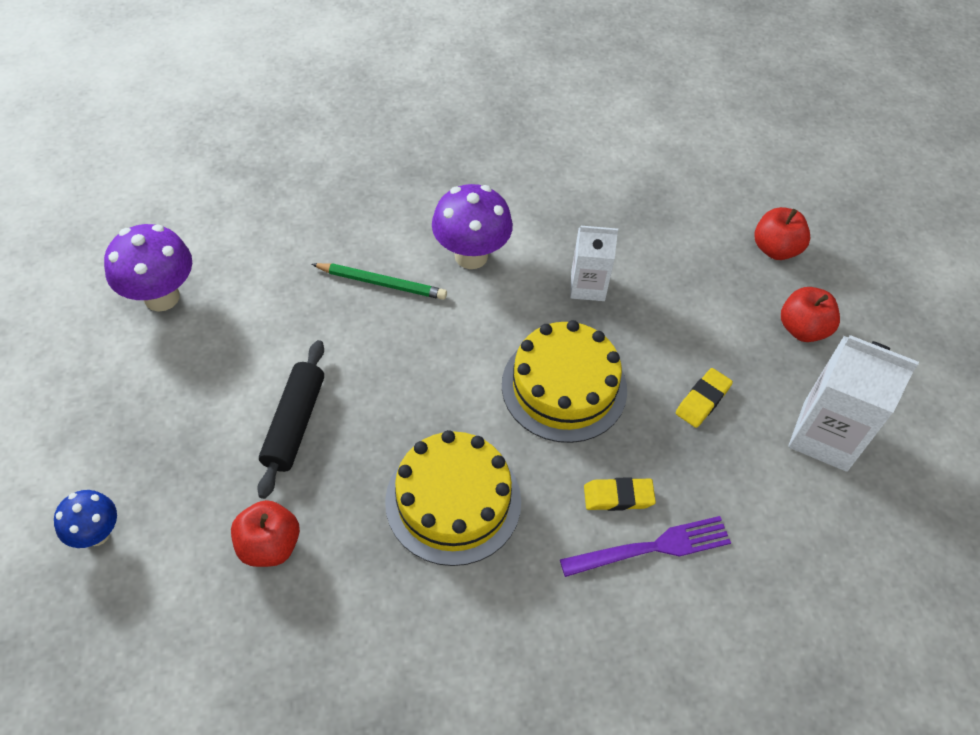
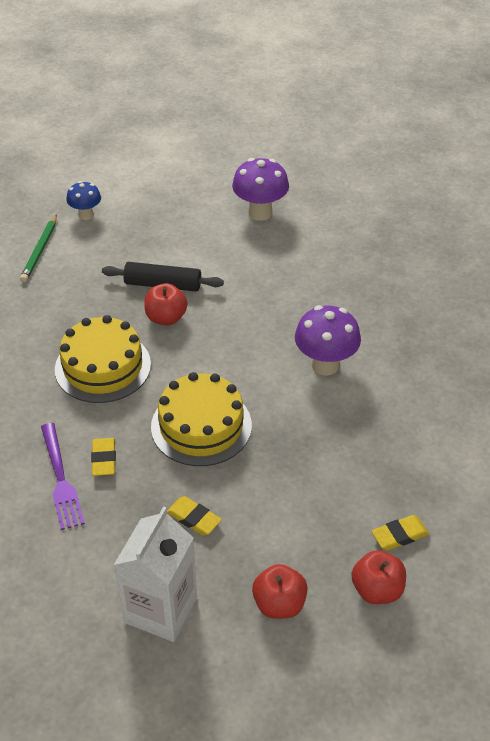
camera: 90 degrees right, 10 degrees down
red apple [231,500,300,567] -> red apple moved to [144,283,188,325]
green pencil [312,263,447,300] -> green pencil moved to [20,215,57,282]
white carton [570,226,618,301] -> none
none -> yellow eraser [372,515,429,551]

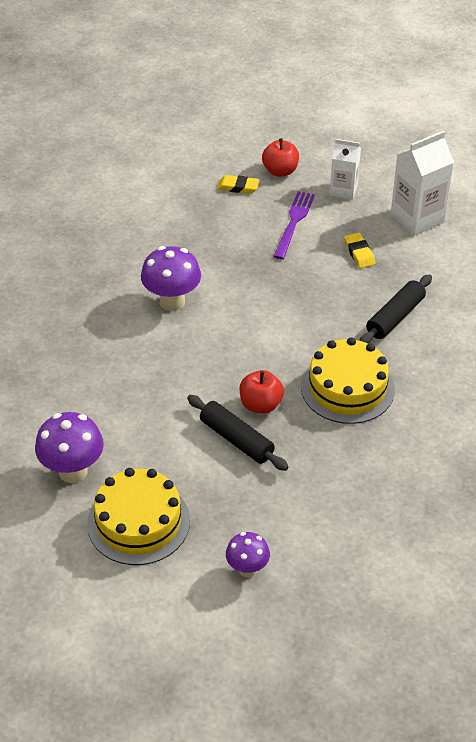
camera: 145 degrees left, 0 degrees up
green pencil [20,215,57,282] -> none
purple fork [41,423,85,530] -> purple fork moved to [273,191,315,259]
blue mushroom [66,181,101,220] -> purple mushroom [226,532,270,577]
yellow eraser [91,438,116,476] -> black rolling pin [359,274,432,344]
yellow cake [151,372,252,466] -> yellow cake moved to [87,468,190,565]
red apple [252,564,308,619] -> white carton [330,139,361,199]

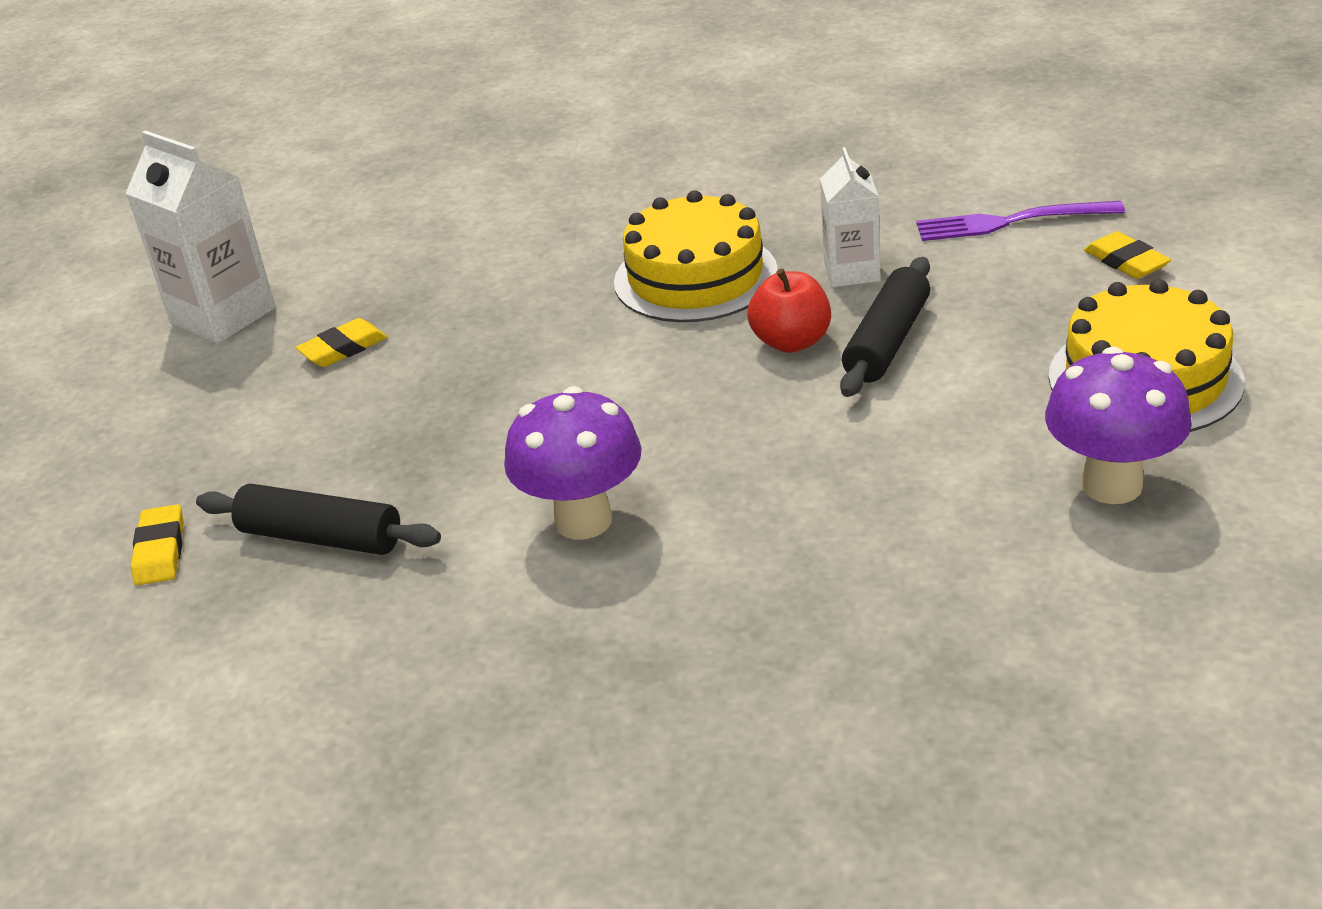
camera: 105 degrees left, 10 degrees down
purple mushroom [226,532,270,577] -> yellow eraser [1084,231,1171,279]
red apple [262,138,299,177] -> none
purple fork [273,191,315,259] -> purple fork moved to [917,201,1125,241]
white carton [330,139,361,199] -> white carton moved to [820,147,881,287]
black rolling pin [359,274,432,344] -> black rolling pin moved to [196,484,441,555]

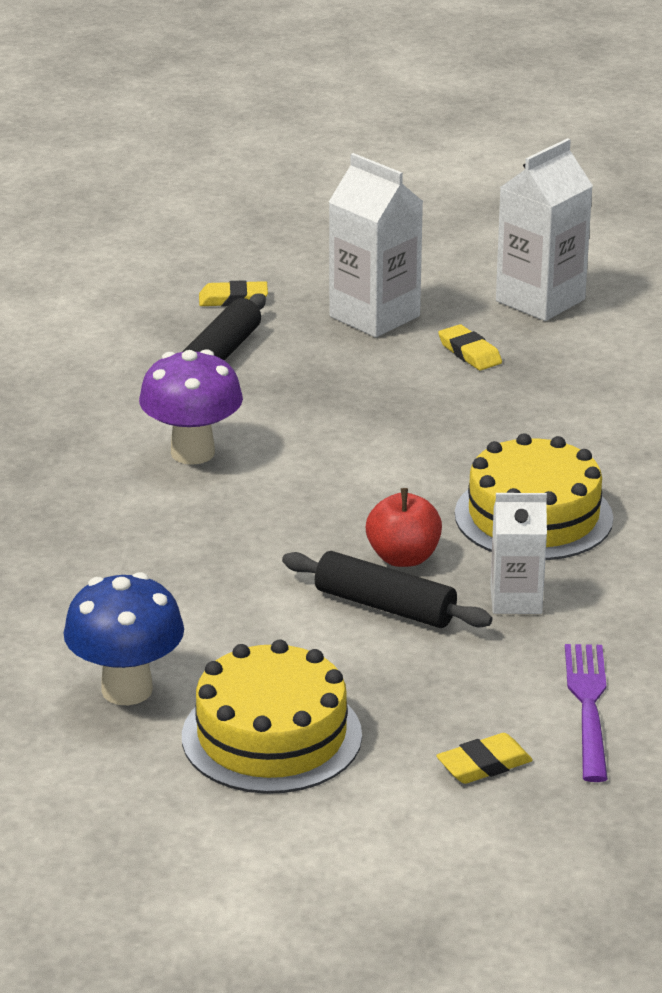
camera: 90 degrees right, 5 degrees down
purple mushroom [1045,347,1192,504] -> blue mushroom [64,572,184,705]
none -> white carton [329,153,424,337]

